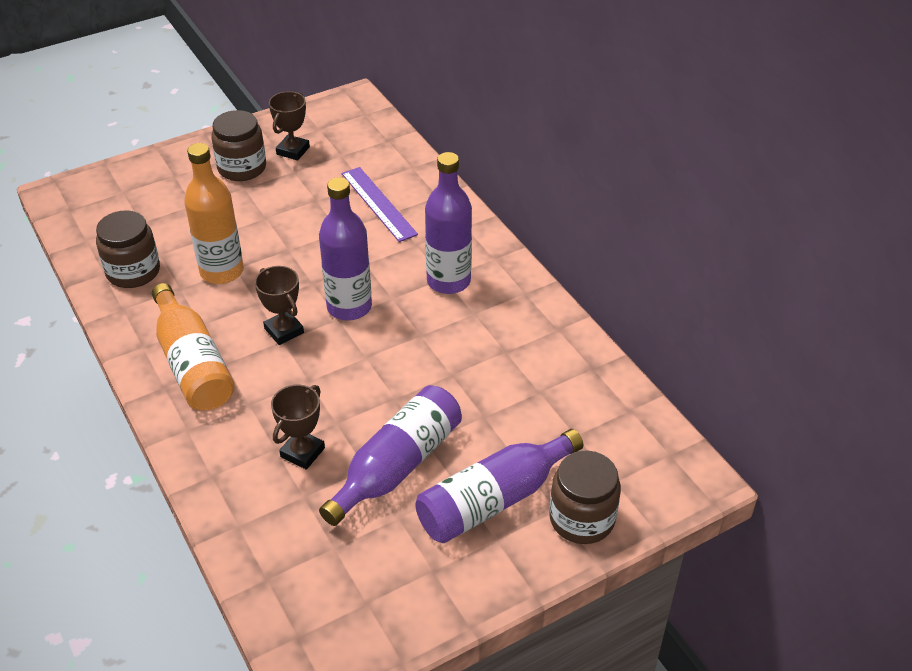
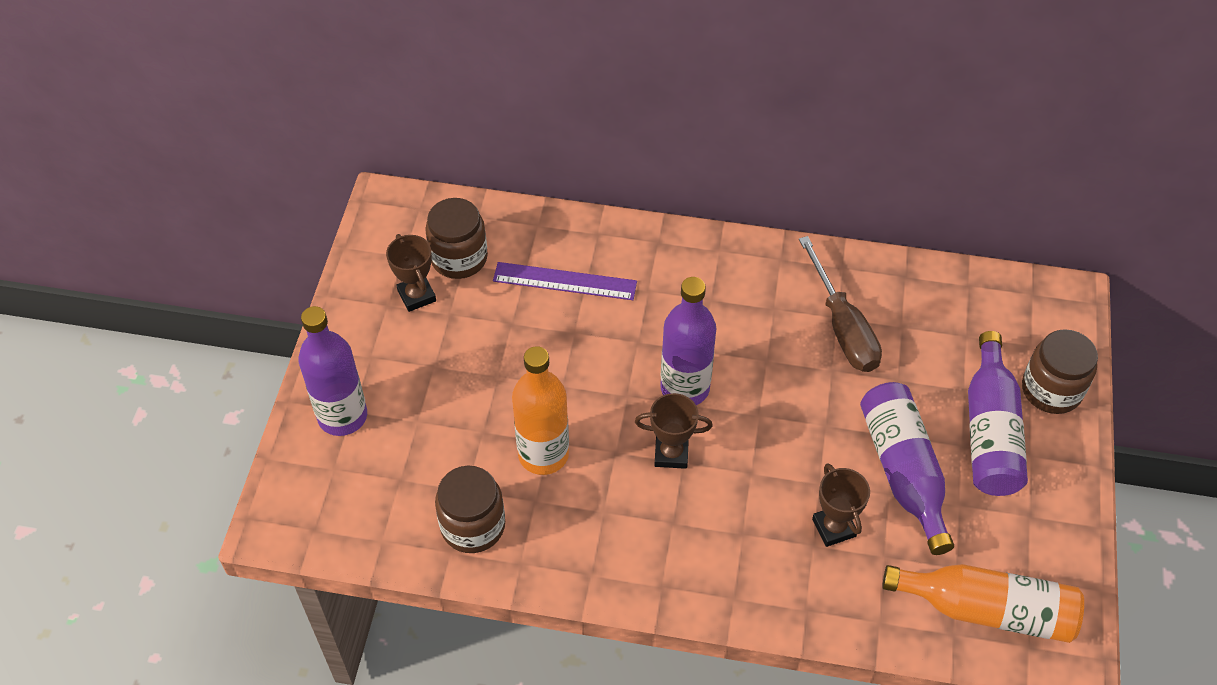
camera: 50 degrees left, 10 degrees up
orange bottle [152,283,235,411] -> orange bottle moved to [882,564,1084,643]
brown jar [211,110,266,181] -> brown jar moved to [425,198,488,279]
purple bottle [425,152,472,294] -> purple bottle moved to [298,306,367,436]
none -> brown screwdriver [799,236,882,372]

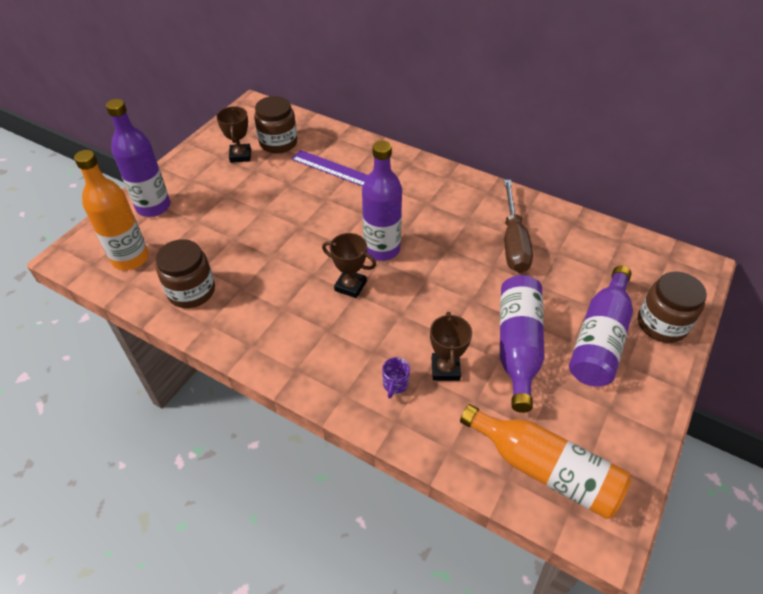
camera: 20 degrees right, 5 degrees down
orange bottle [512,346,569,475] -> orange bottle moved to [74,150,149,270]
none -> purple mug [382,357,410,398]

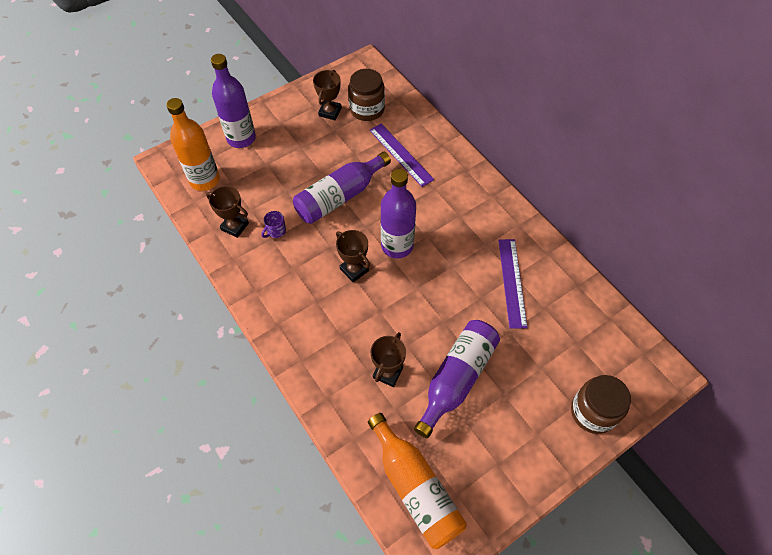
camera: 25 degrees right, 10 degrees up
brown jar [156,239,215,308] -> brown trophy [206,186,249,238]
purple mug [382,357,410,398] -> purple mug moved to [261,211,286,238]
brown screwdriver [504,180,533,273] -> purple ruler [498,239,528,329]
purple bottle [569,266,633,387] -> purple bottle moved to [293,152,391,224]

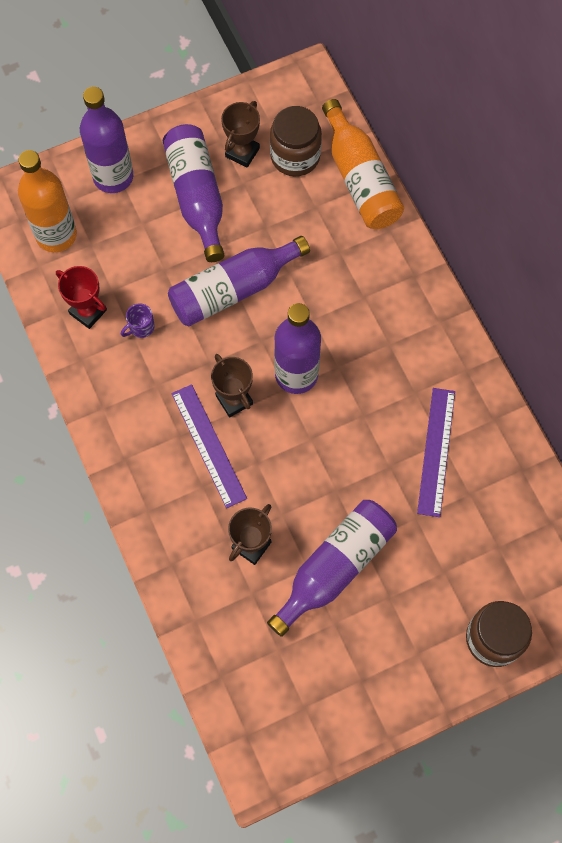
camera: 10 degrees right, 10 degrees up
brown trophy [206,186,249,238] -> red trophy [56,266,107,329]
orange bottle [368,413,467,549] -> orange bottle moved to [322,99,404,229]
purple ruler [369,124,434,187] -> purple ruler moved to [172,384,247,508]
none -> purple bottle [163,124,224,262]

